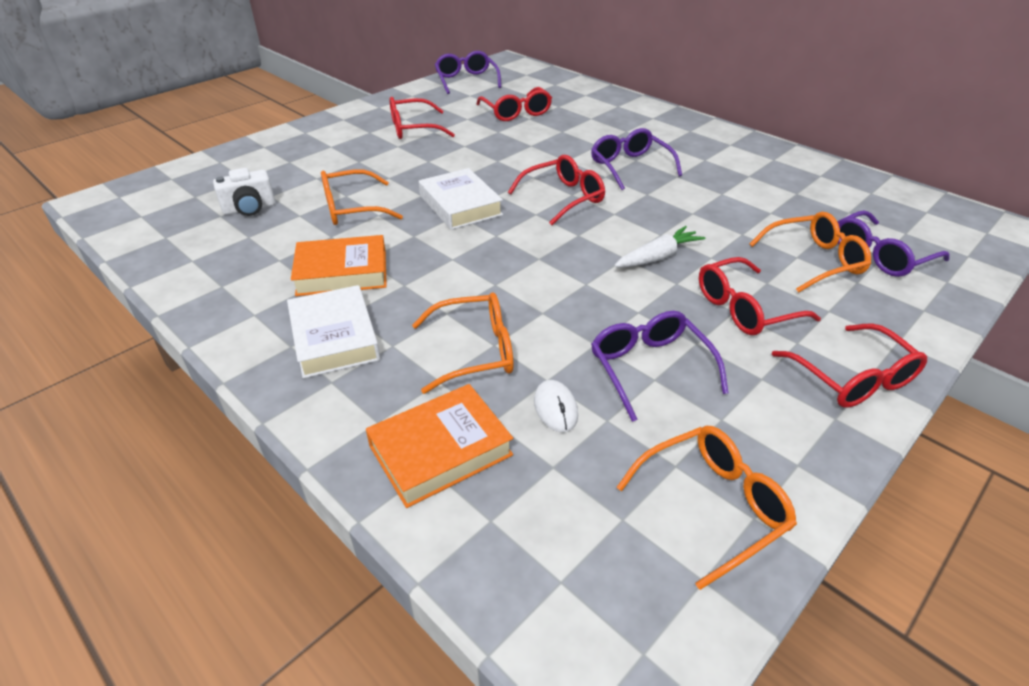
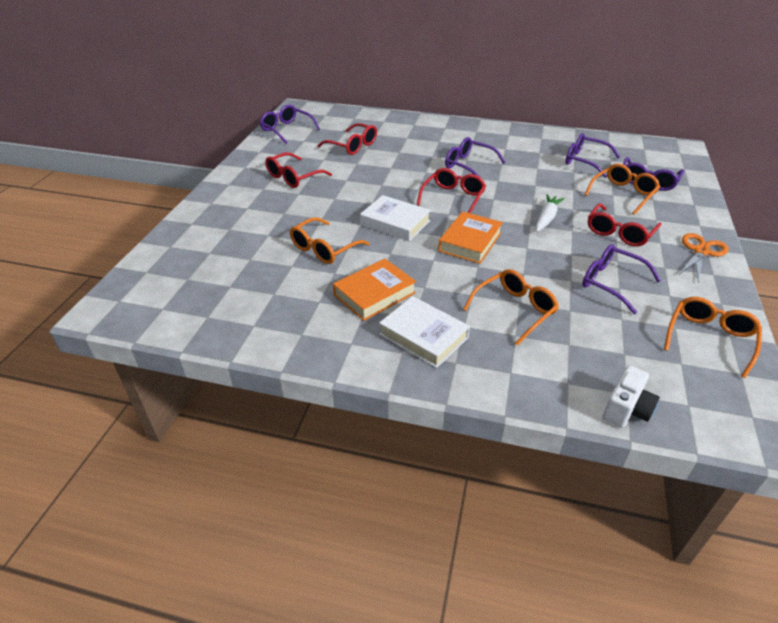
camera: 30 degrees left, 0 degrees up
white camera [213,168,275,216] -> white camera moved to [603,365,660,428]
orange book [366,384,513,508] -> orange book moved to [438,211,503,264]
white mouse [534,380,578,432] -> none
red glasses [772,323,927,407] -> orange scissors [679,233,729,282]
none -> purple glasses [566,133,620,178]

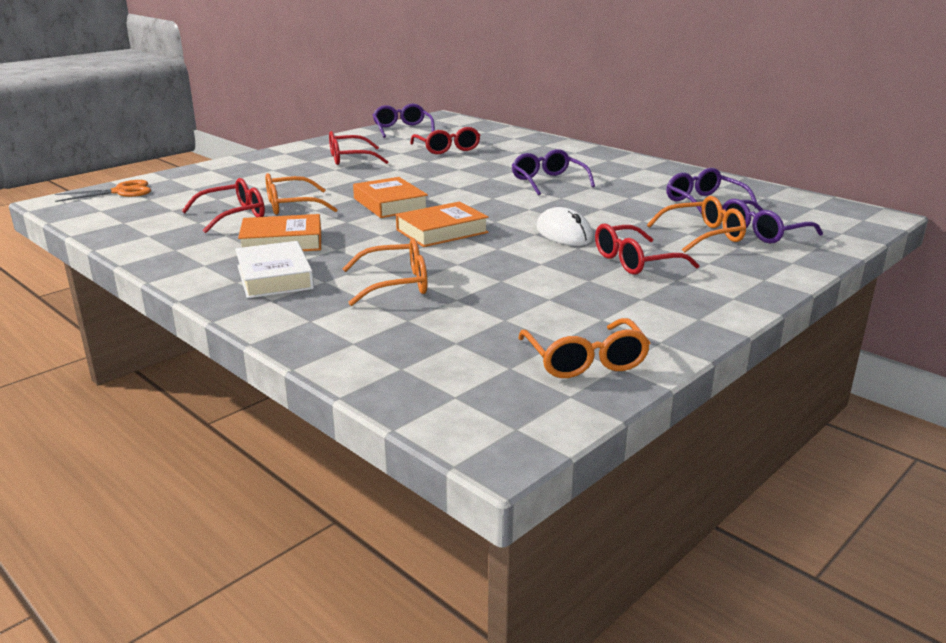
camera: 30 degrees right, 15 degrees down
white book [360,195,431,241] -> orange book [353,177,428,218]
red glasses [417,168,486,213] -> red glasses moved to [182,178,265,233]
white carrot [536,194,565,232] -> white mouse [536,207,594,246]
purple glasses [582,244,661,314] -> none
white camera [603,365,660,428] -> none
orange glasses [664,297,762,378] -> orange glasses turned 105 degrees clockwise [518,318,650,378]
orange scissors [679,233,729,282] -> orange scissors moved to [55,180,151,202]

